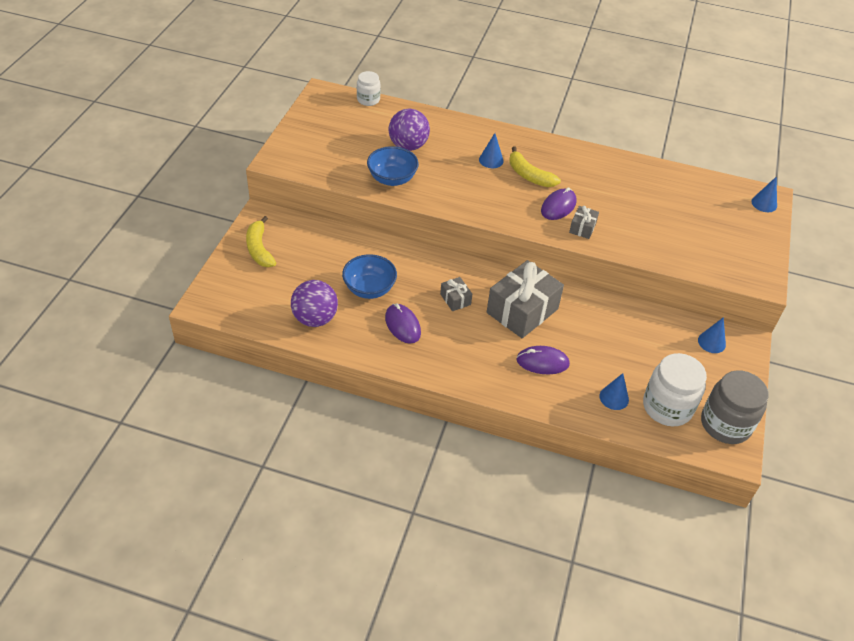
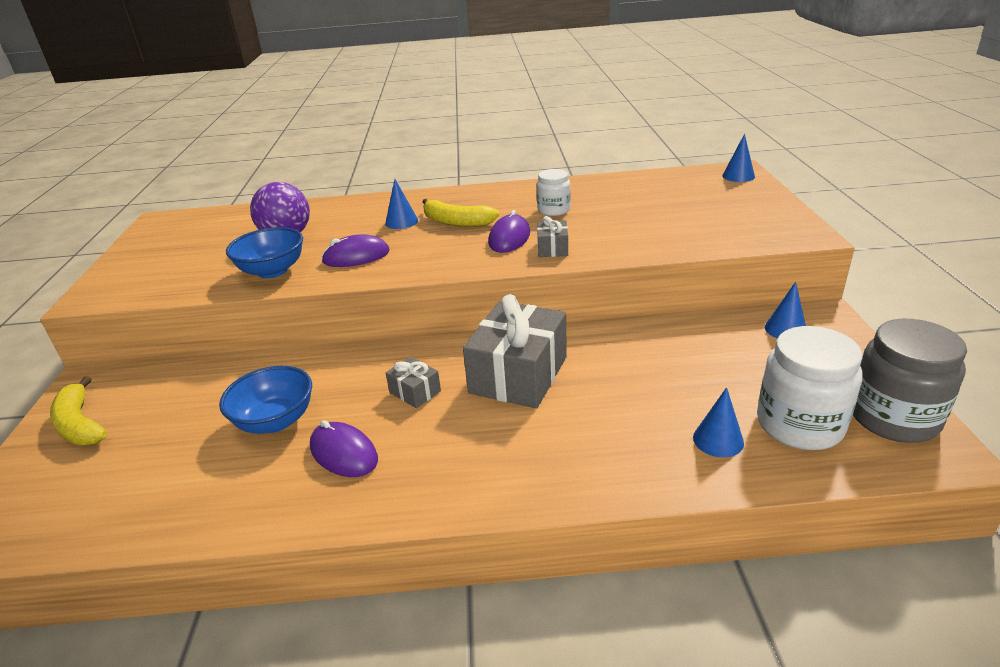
camera: 15 degrees left, 15 degrees down
purple ball [291,280,338,327] -> none
white jar [357,71,381,106] -> white jar moved to [537,169,571,216]
purple mouse [516,346,570,374] -> purple mouse moved to [321,234,390,267]

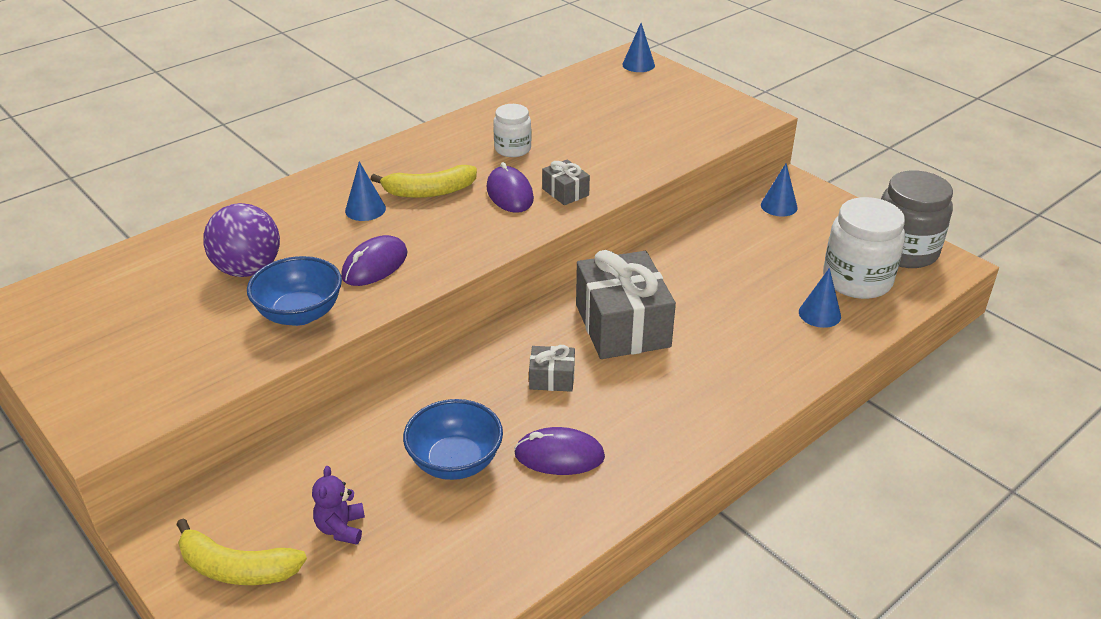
camera: 40 degrees left, 5 degrees up
none -> purple teddy bear [312,466,365,545]

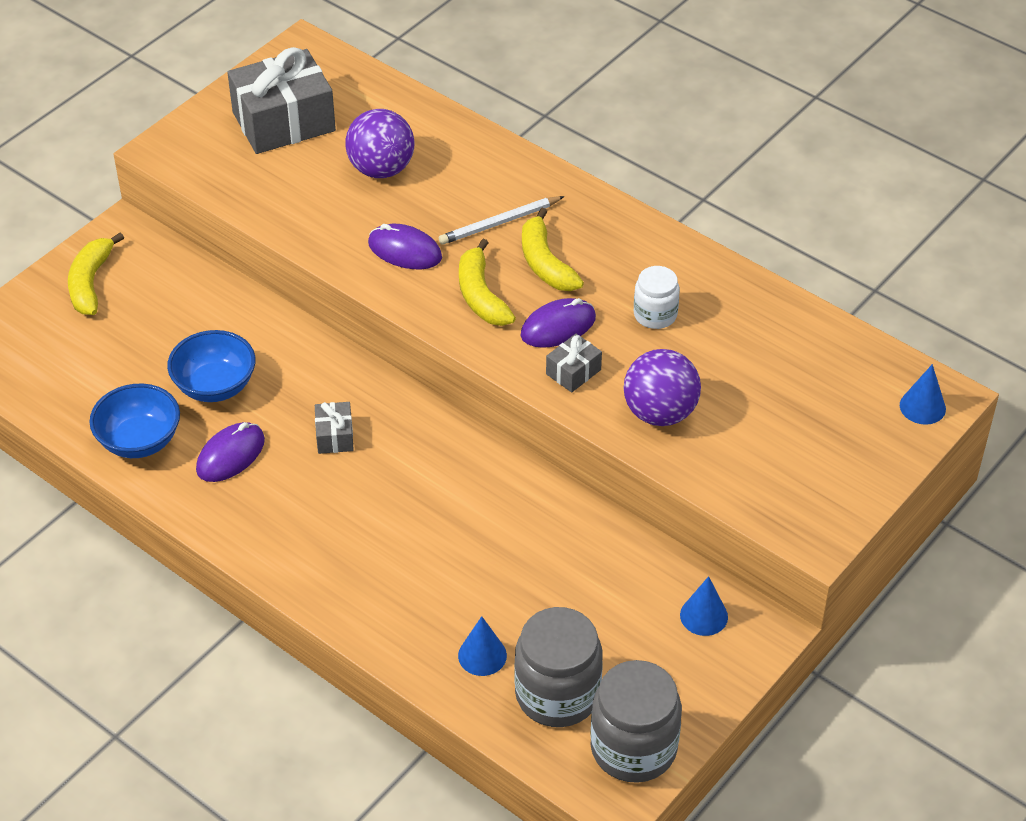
camera: 80 degrees right, 10 degrees up
blue bowl [247,256,342,326] -> blue bowl moved to [90,384,180,458]
purple teddy bear [312,466,365,545] -> none
blue cone [345,161,386,221] -> white pencil [439,196,564,245]
purple mouse [514,427,605,475] -> purple mouse turned 45 degrees clockwise [196,422,265,482]
grey gift [576,250,676,359] -> grey gift moved to [227,47,336,154]
white jar [823,197,905,299] -> grey jar [514,607,603,727]
none -> yellow banana [459,239,516,326]
none -> purple ball [624,349,701,426]

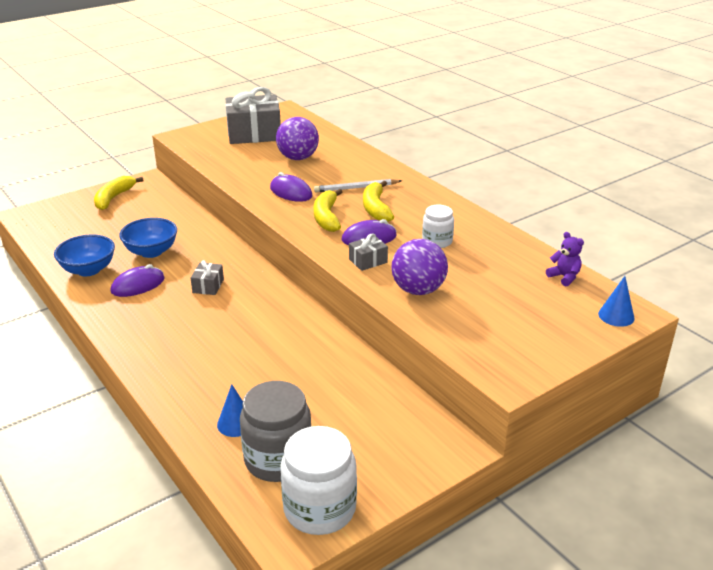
camera: 15 degrees right, 15 degrees down
grey jar [590,660,682,783] -> white jar [280,426,357,535]
blue cone [680,576,728,636] -> none
none -> purple teddy bear [546,232,584,286]

